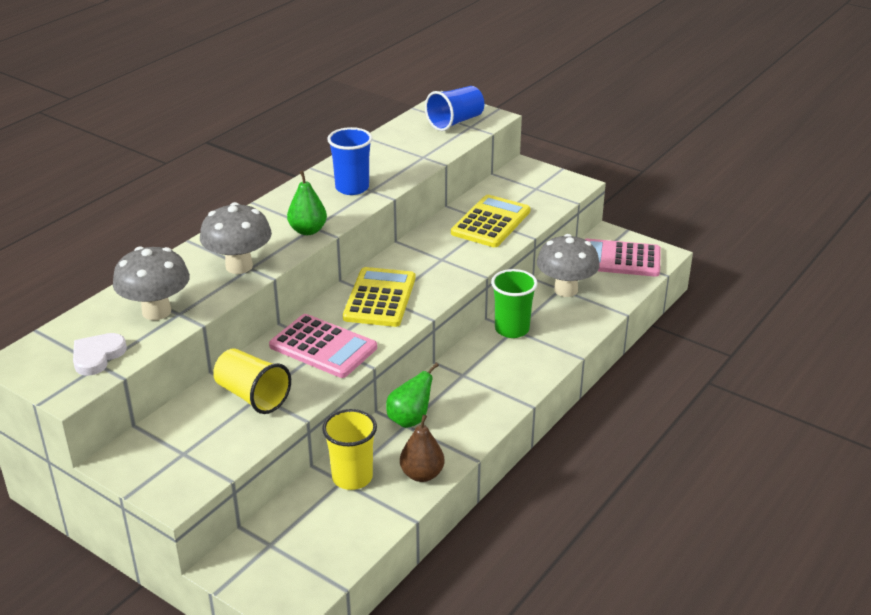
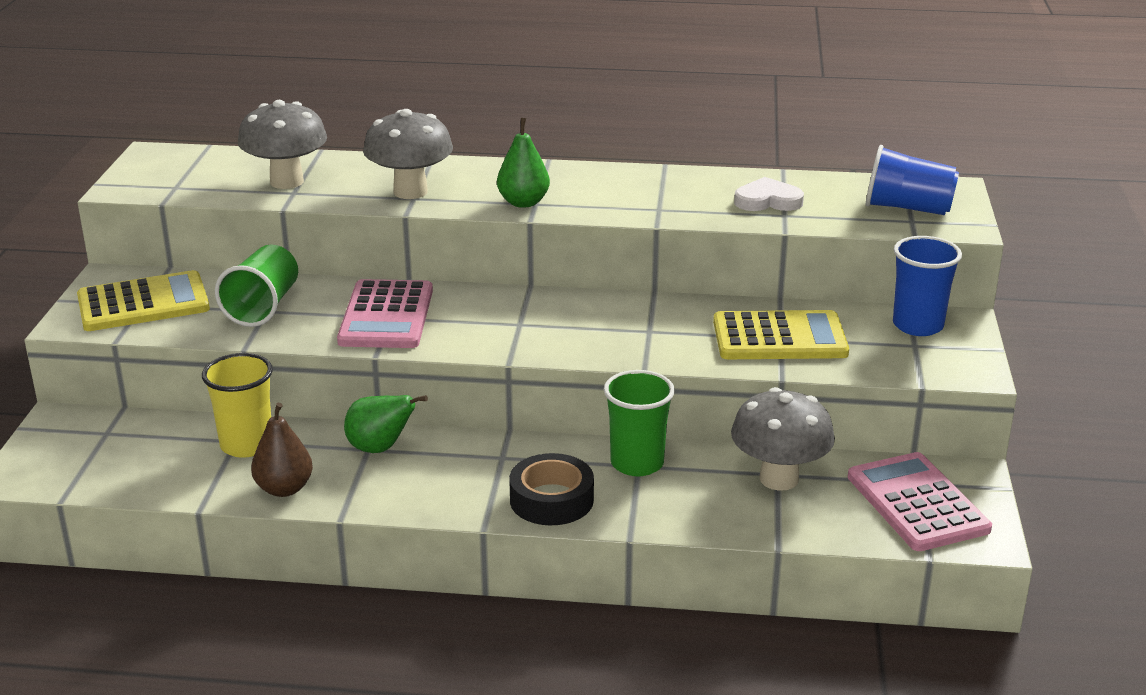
camera: 60 degrees right, 5 degrees down
white heart [73,333,127,376] -> white heart moved to [734,177,804,211]
yellow cup [213,348,291,414] -> green cup [215,245,298,327]
blue cup [327,127,372,195] -> blue cup moved to [893,236,962,336]
yellow calculator [343,267,415,327] -> yellow calculator moved to [77,270,210,331]
none -> black tape [509,453,594,525]

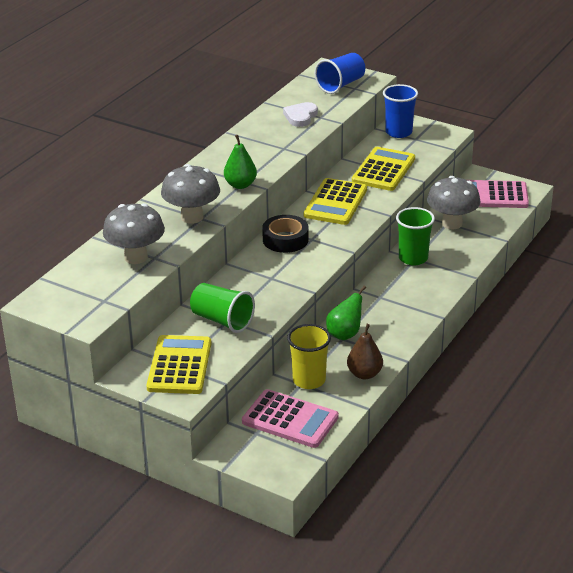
camera: 65 degrees left, 5 degrees up
pink calculator [337,279,433,348] -> pink calculator moved to [242,389,339,448]
black tape [509,453,594,525] -> black tape moved to [262,215,309,253]
none -> yellow calculator [304,178,367,225]

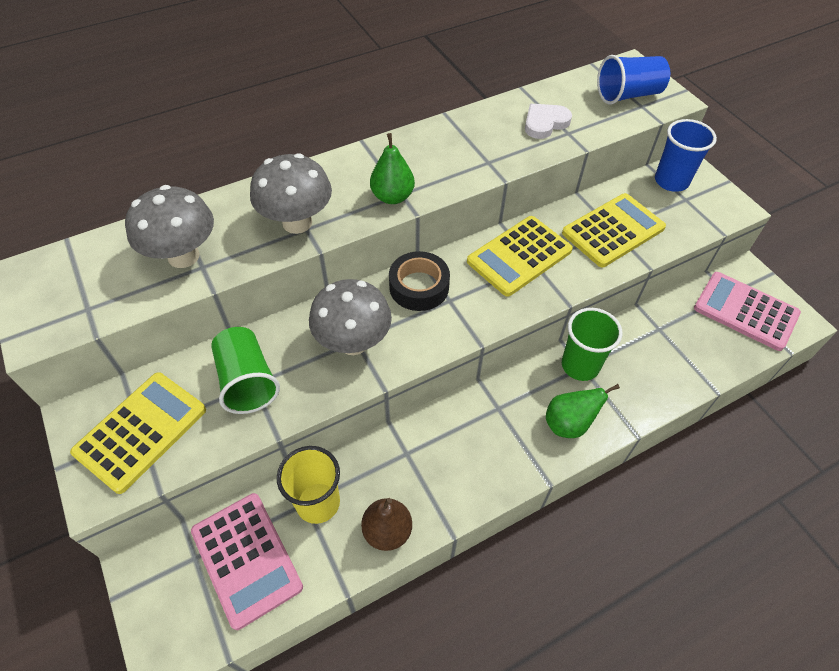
camera: 30 degrees right, 20 degrees up
green pear [326,285,366,340] -> green pear moved to [546,384,620,438]
grey mushroom [427,176,481,229] -> grey mushroom moved to [309,279,392,355]

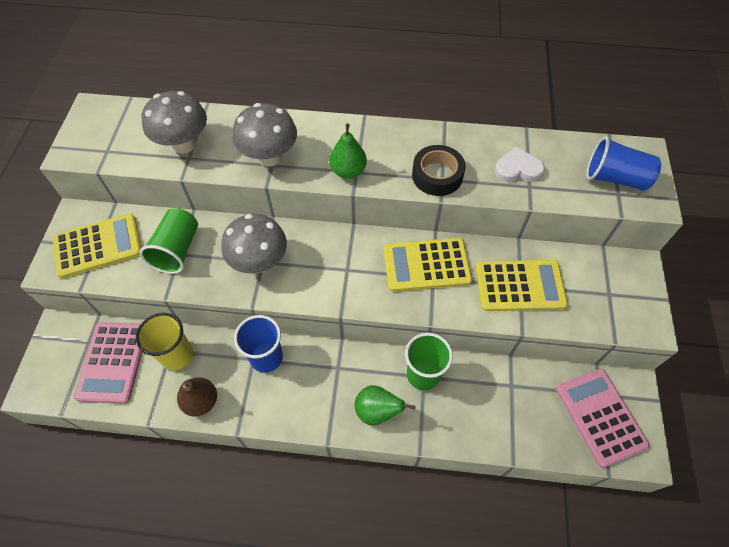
camera: 35 degrees right, 5 degrees up
black tape [389,251,450,311] -> black tape moved to [412,145,466,196]
blue cup [655,119,717,192] -> blue cup moved to [234,315,283,373]

